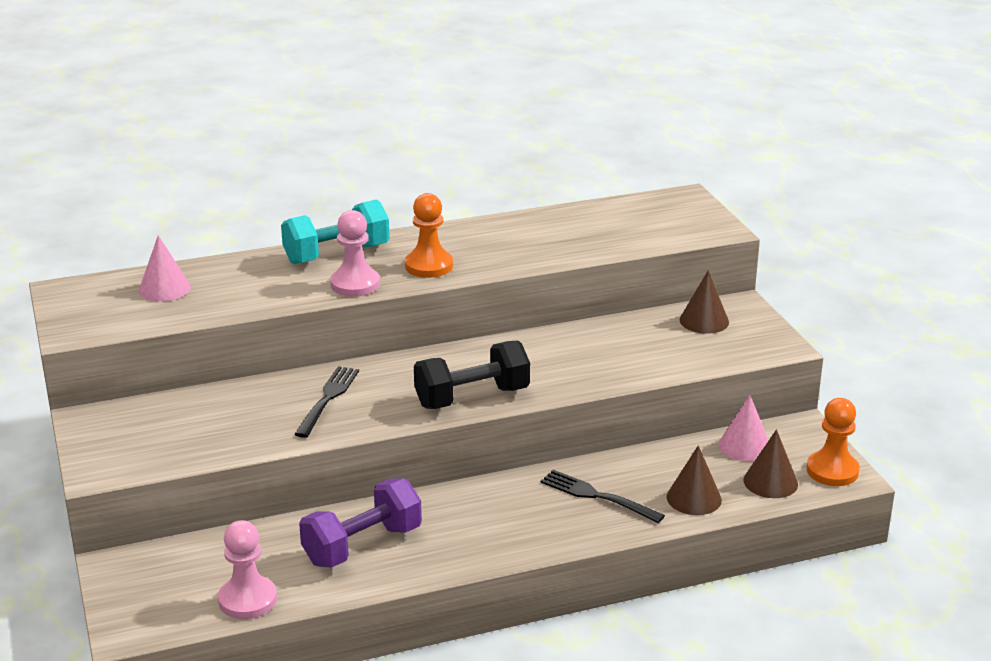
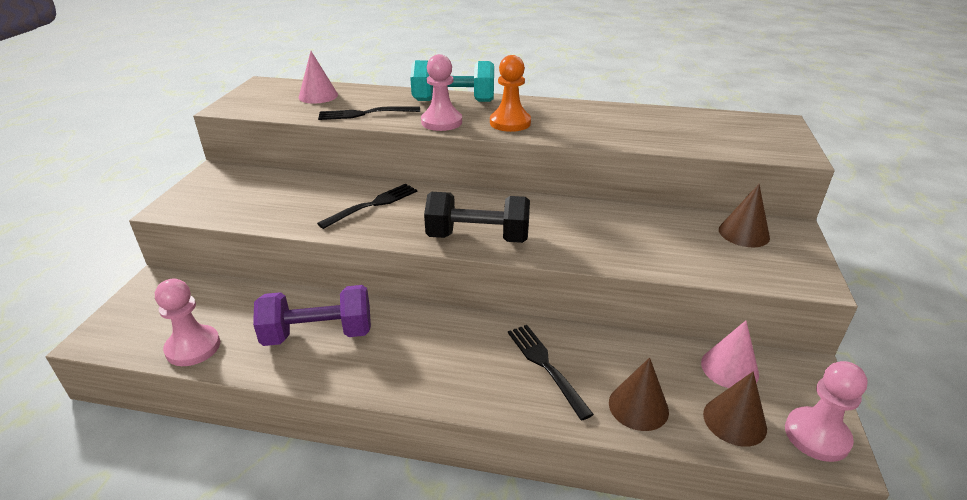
camera: 30 degrees right, 5 degrees up
orange pawn [806,398,860,486] -> pink pawn [785,361,868,462]
none -> black fork [318,106,420,120]

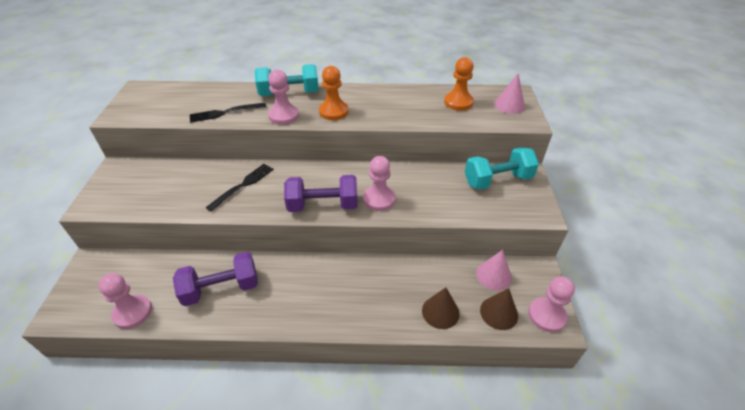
camera: 10 degrees left, 10 degrees up
pink cone [299,51,338,104] -> pink cone moved to [494,74,525,114]
black dumbbell [424,192,530,243] -> purple dumbbell [284,175,358,212]
black fork [508,325,594,421] -> none
brown cone [719,184,770,247] -> turquoise dumbbell [465,147,539,190]
none -> pink pawn [363,156,396,211]
none -> orange pawn [444,57,474,111]

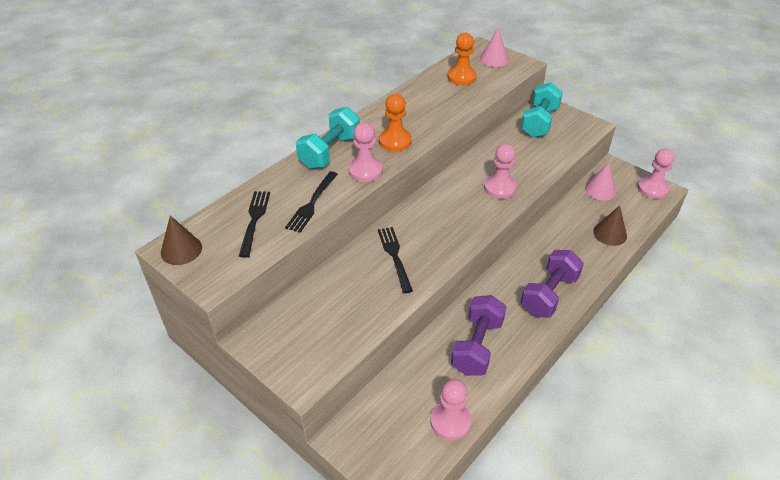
camera: 50 degrees left, 0 degrees up
purple dumbbell [284,175,358,212] -> purple dumbbell moved to [521,250,584,318]
brown cone [480,288,518,330] -> brown cone moved to [161,216,202,265]
none -> black fork [239,191,270,258]

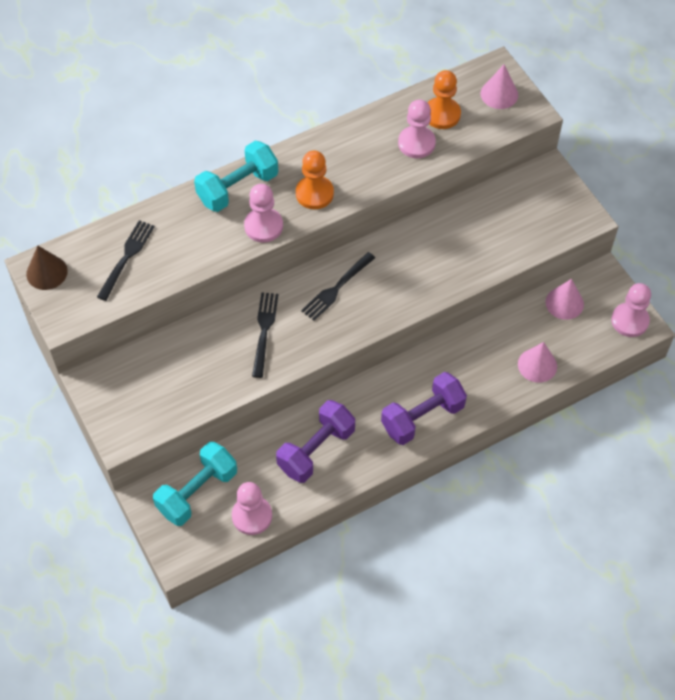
camera: 20 degrees right, 15 degrees up
black fork [285,171,338,233] -> black fork moved to [301,252,375,321]
pink pawn [484,144,517,199] -> pink pawn moved to [398,99,436,158]
turquoise dumbbell [521,82,563,137] -> turquoise dumbbell moved to [153,442,237,526]
brown cone [593,206,627,246] -> pink cone [518,342,557,383]

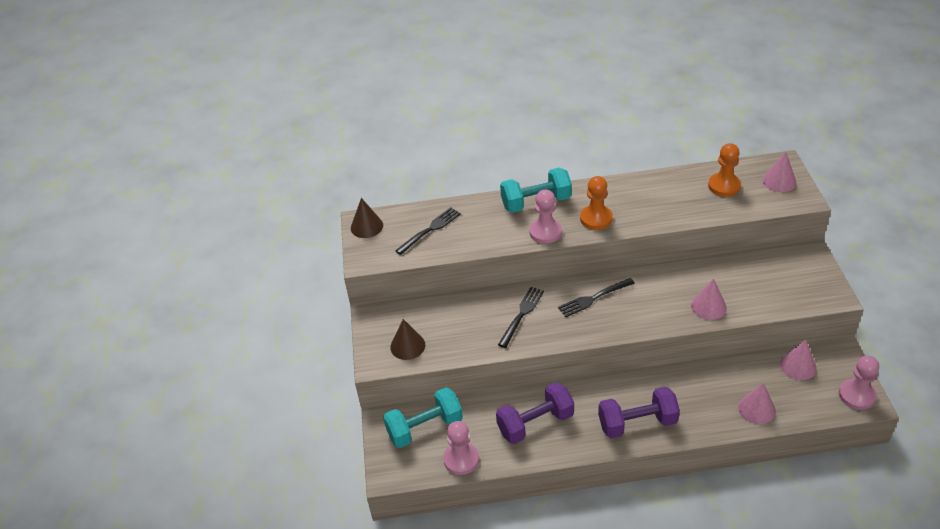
camera: 25 degrees right, 15 degrees down
pink pawn [398,99,436,158] -> none
none -> brown cone [390,319,425,360]
none -> pink cone [691,278,727,320]

